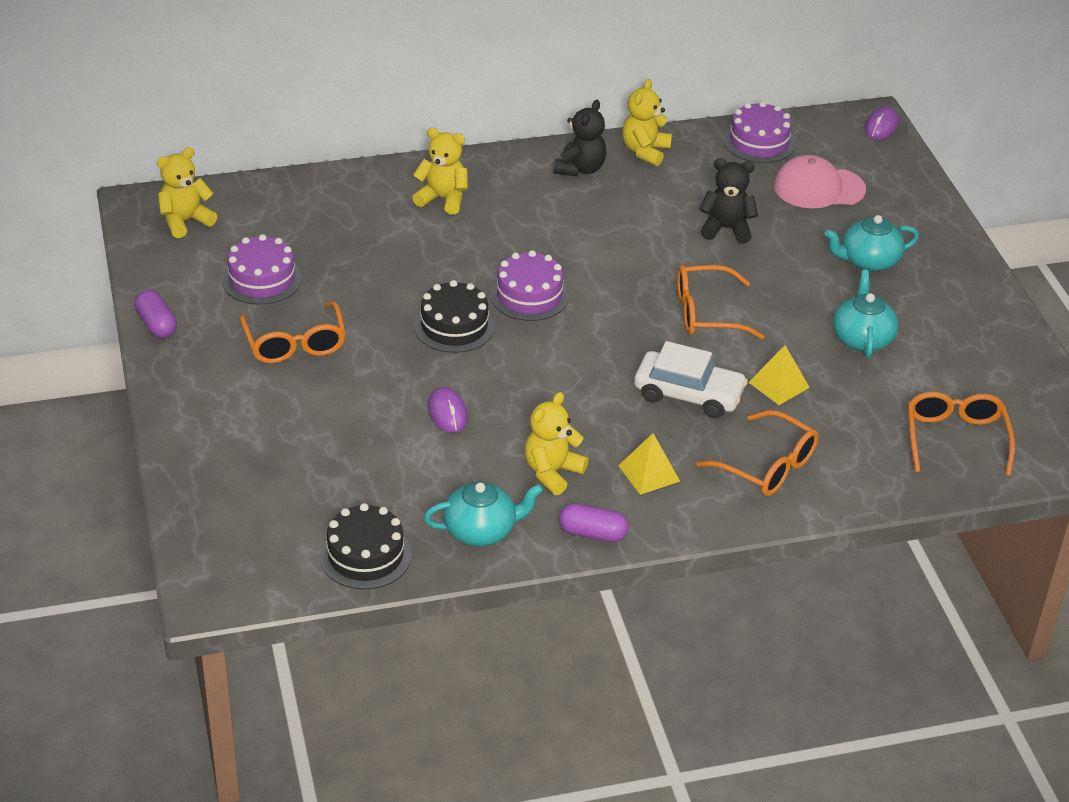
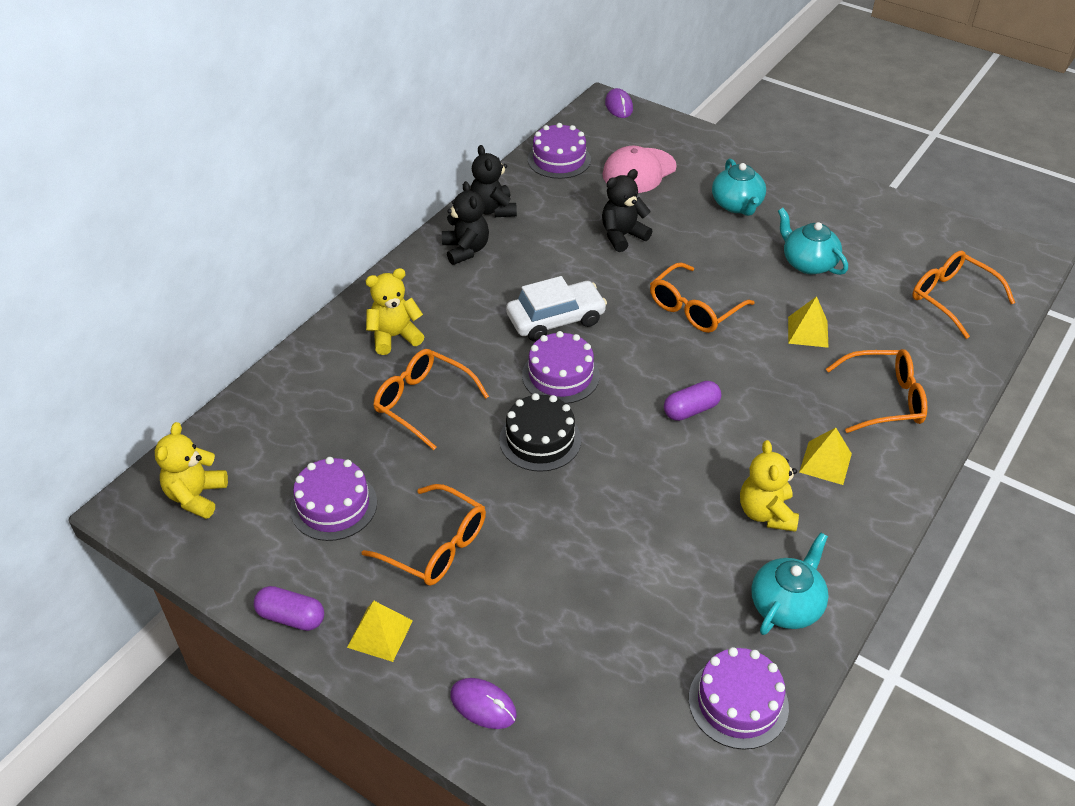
camera: 40 degrees left, 5 degrees up
black cake [320,503,412,590] -> purple cake [689,647,789,750]
purple mouse [428,387,468,433] -> purple mouse moved to [450,678,517,729]
purple capsule [559,503,628,542] -> purple capsule moved to [664,381,721,421]
yellow teddy bear [622,79,672,166] -> black teddy bear [470,145,517,217]
white car [634,341,748,418] -> white car moved to [506,276,607,342]
turquoise teapot [824,215,919,272] -> turquoise teapot turned 45 degrees counterclockwise [712,158,766,216]
none -> yellow pyramid [347,601,413,662]
none -> orange glasses [373,349,489,450]

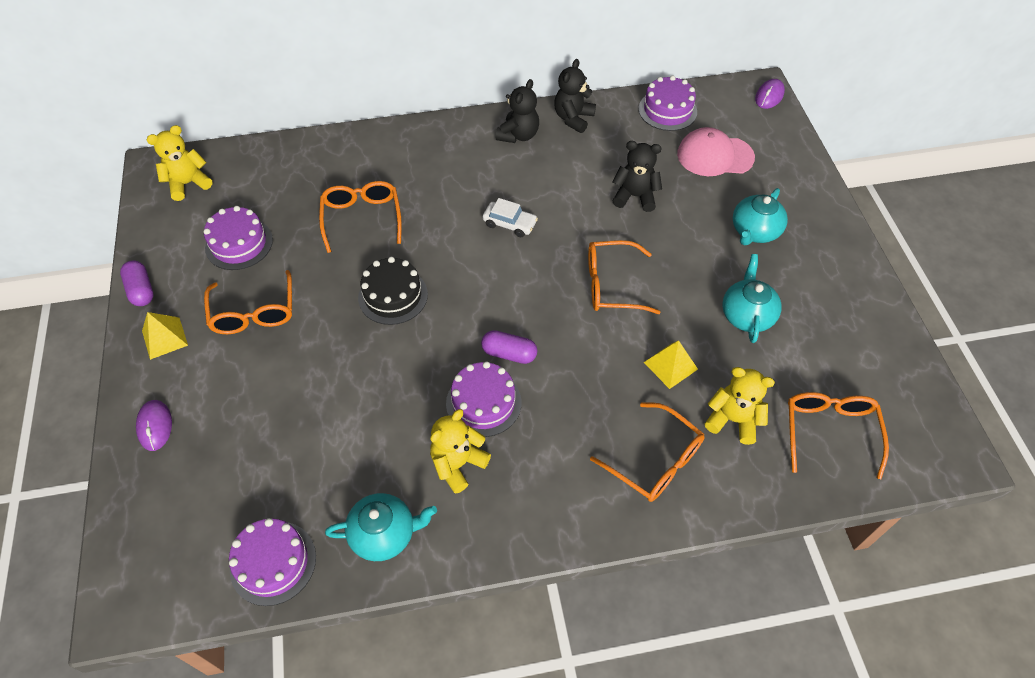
camera: 45 degrees right, 10 degrees up
yellow teddy bear [366,268,425,355] -> yellow teddy bear moved to [705,367,775,445]
white car [506,276,607,342] -> white car [483,198,538,237], size x0.62
purple cake [522,331,600,404] -> purple cake moved to [446,361,521,437]
yellow pyramid [799,428,852,485] -> none

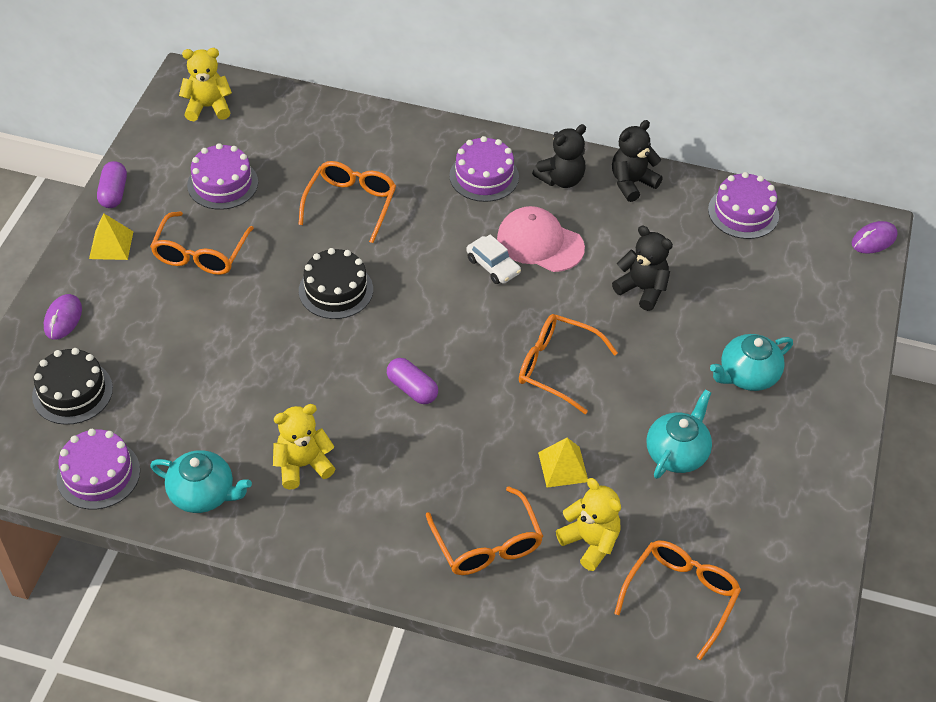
camera: 25 degrees right, 5 degrees down
purple cake [446,361,521,437] -> purple cake moved to [449,136,519,202]
pink cap [677,127,755,176] -> pink cap moved to [497,206,585,272]
none -> black cake [32,348,113,425]

